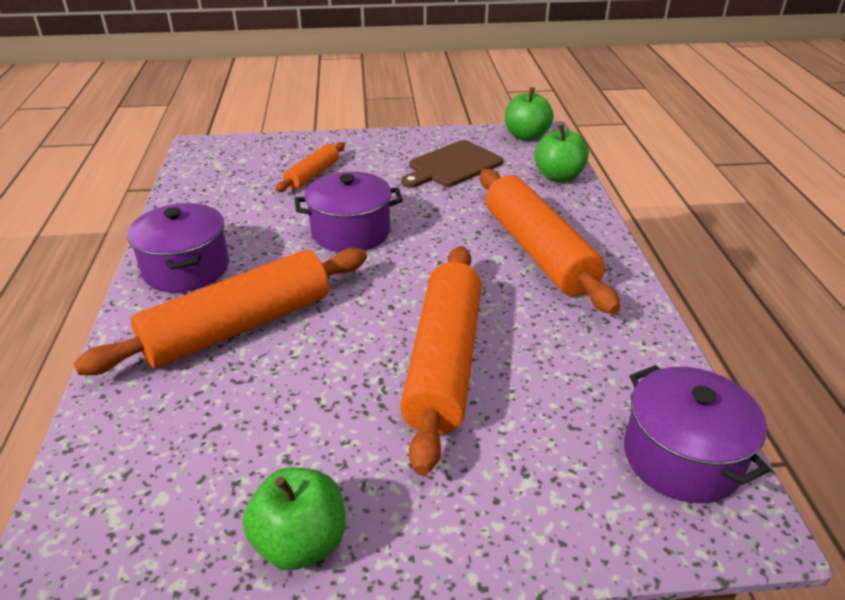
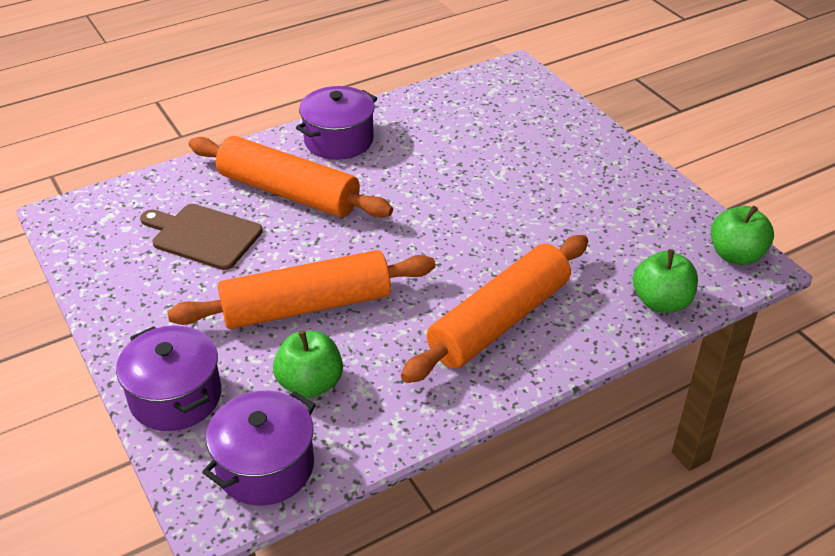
camera: 65 degrees right, 5 degrees up
green apple [243,467,345,570] -> green apple moved to [273,330,343,398]
orange rolling pin [275,142,345,192] -> none
purple pot [295,172,403,252] -> purple pot moved to [116,325,221,431]
brown cutting board [401,140,503,188] -> brown cutting board moved to [140,204,263,270]

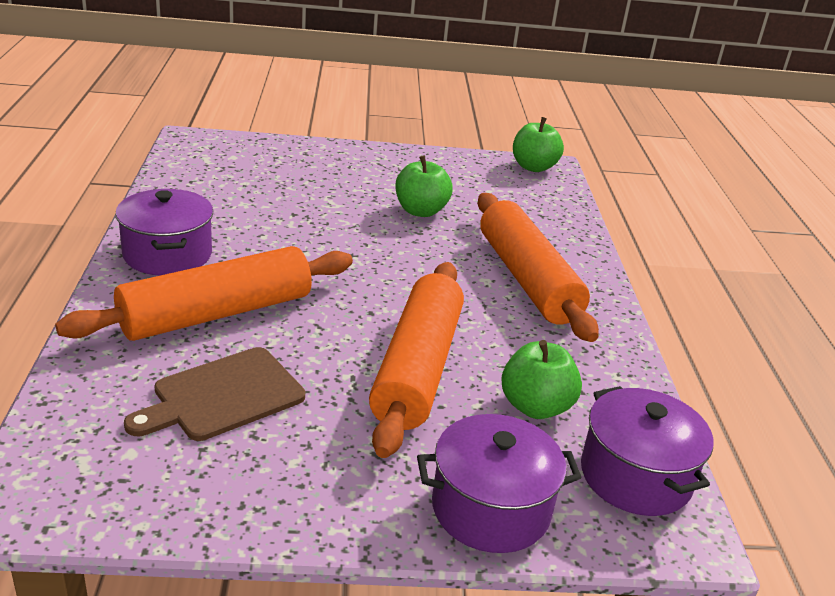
camera: 65 degrees left, 10 degrees down
green apple [633,249,698,313] -> green apple moved to [395,155,453,217]

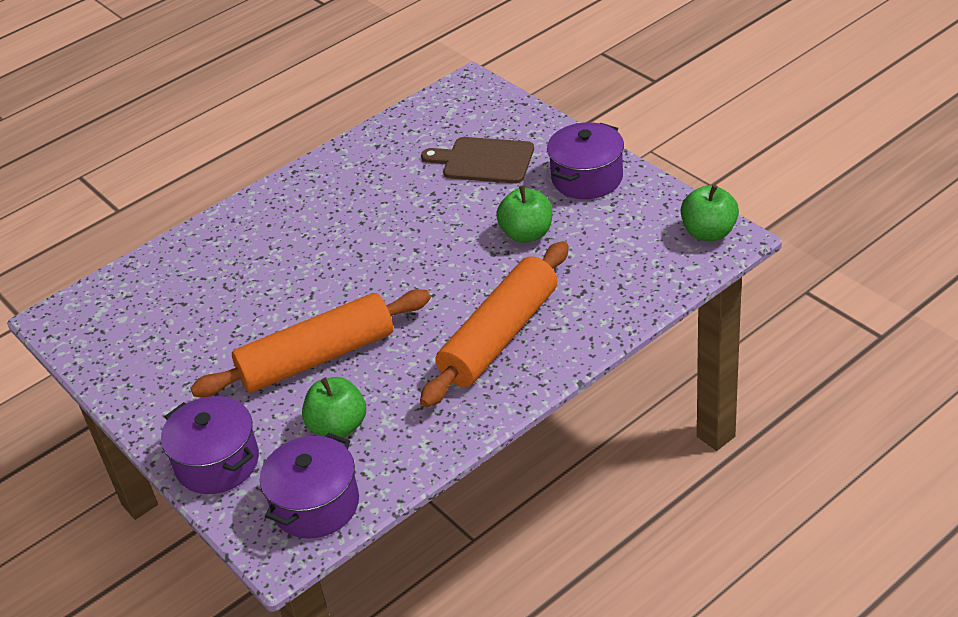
camera: 60 degrees right, 10 degrees up
orange rolling pin [55,246,353,341] -> none
purple pot [115,189,213,275] -> purple pot moved to [547,122,624,199]
brown cutting board [124,347,305,441] -> brown cutting board moved to [421,137,534,184]

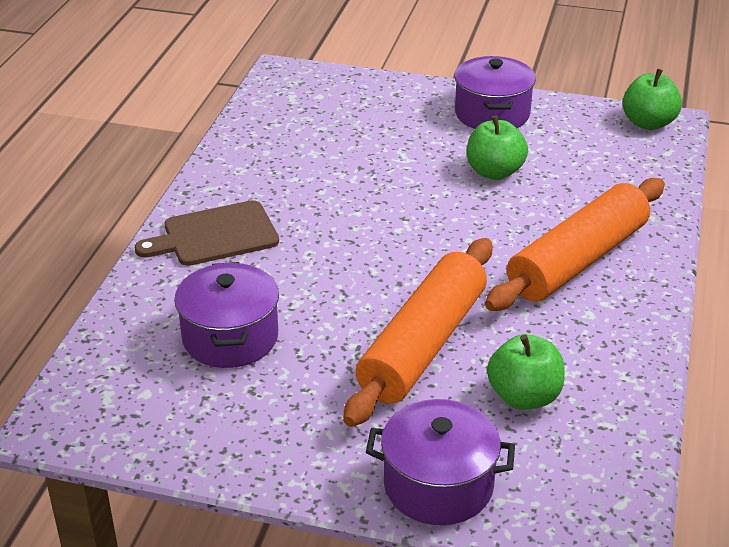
camera: 40 degrees left, 5 degrees down
purple pot [260,433,359,539] -> purple pot moved to [174,262,279,368]
orange rolling pin [420,241,569,407] -> orange rolling pin turned 45 degrees clockwise [485,178,665,311]
brown cutting board [421,137,534,184] -> brown cutting board moved to [135,200,279,266]

